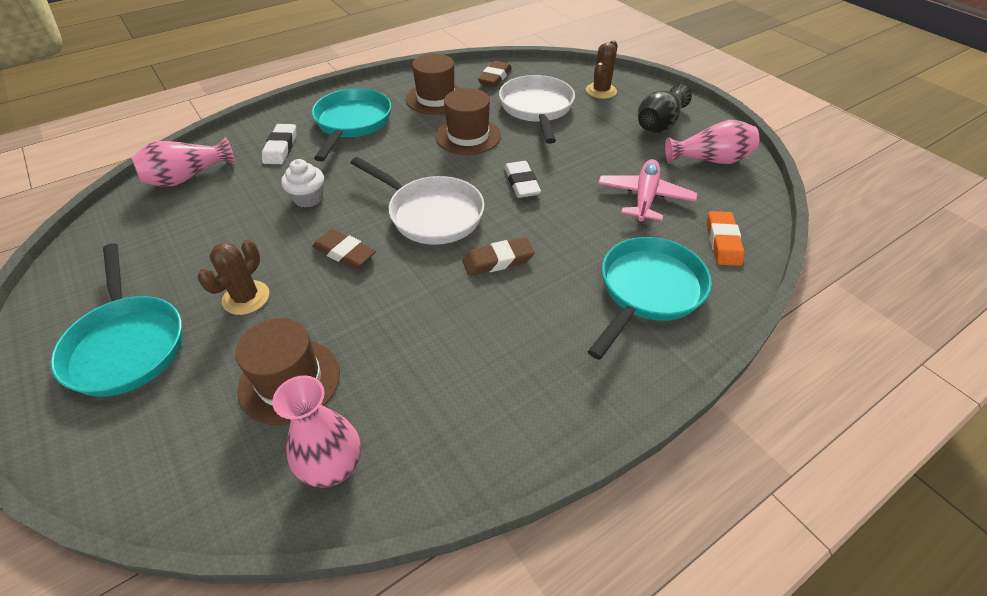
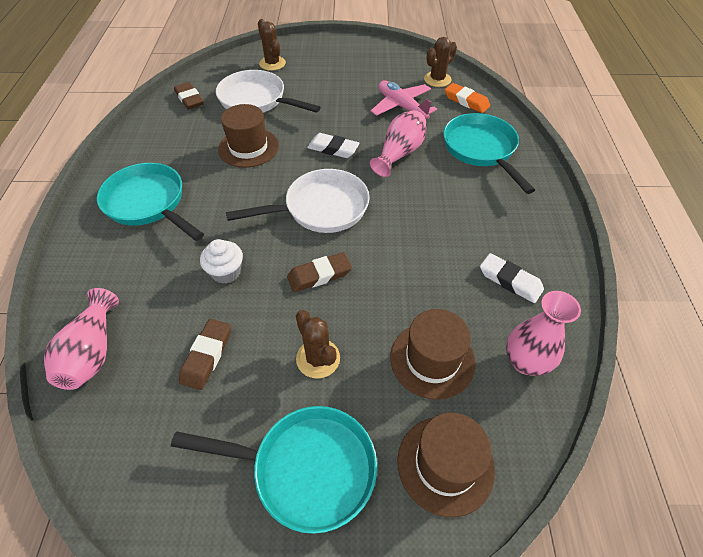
camera: 55 degrees left, 5 degrees up
white eraser [262,124,296,164] -> white eraser moved to [480,253,544,303]
brown hat [406,54,461,114] -> brown hat moved to [397,413,495,517]
brown eraser [462,238,535,276] -> brown eraser moved to [179,319,231,390]
black vase [638,84,692,133] -> none
pink vase [665,120,759,164] -> pink vase moved to [370,110,426,177]
none -> brown cactus [424,37,457,87]

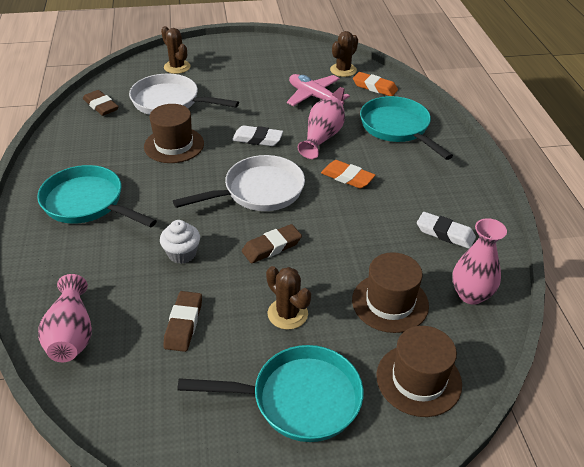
camera: 10 degrees left, 10 degrees down
none -> orange eraser [321,160,375,189]

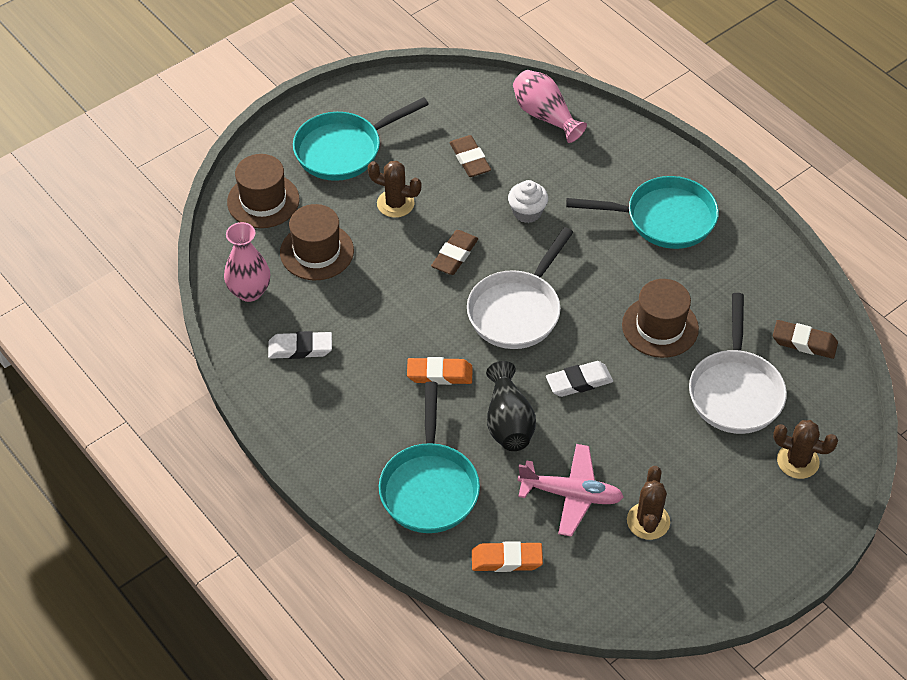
camera: 150 degrees right, 10 degrees up
white pan [129,74,239,115] -> white pan turned 105 degrees clockwise [689,293,787,434]
pink vase [298,97,345,159] -> black vase [486,361,536,451]
brown cactus [330,31,358,77] -> brown cactus moved to [627,466,670,540]
turquoise pan [360,96,453,160] -> turquoise pan turned 60 degrees clockwise [379,381,480,533]

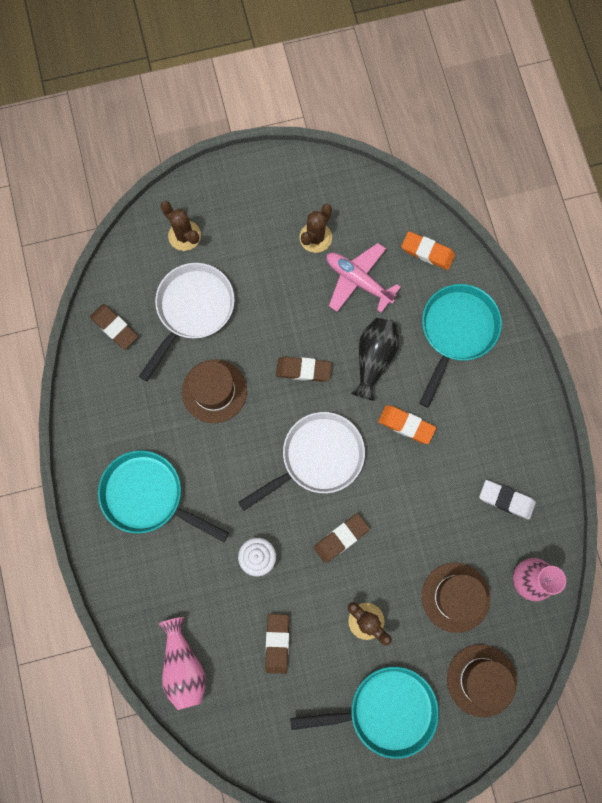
camera: 155 degrees left, 25 degrees up
white eraser [546,361,613,397] -> brown eraser [276,357,332,382]

